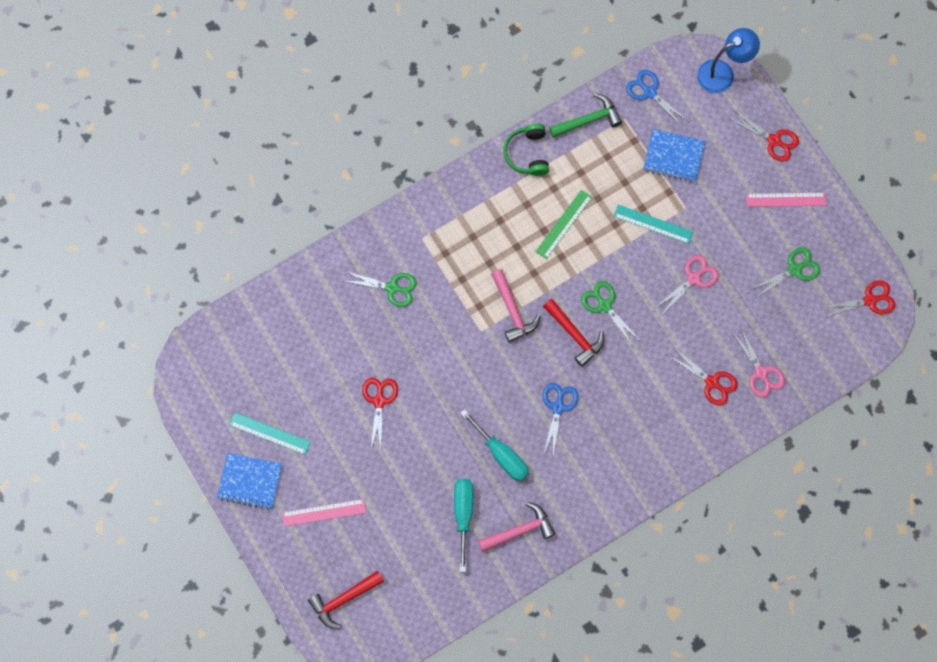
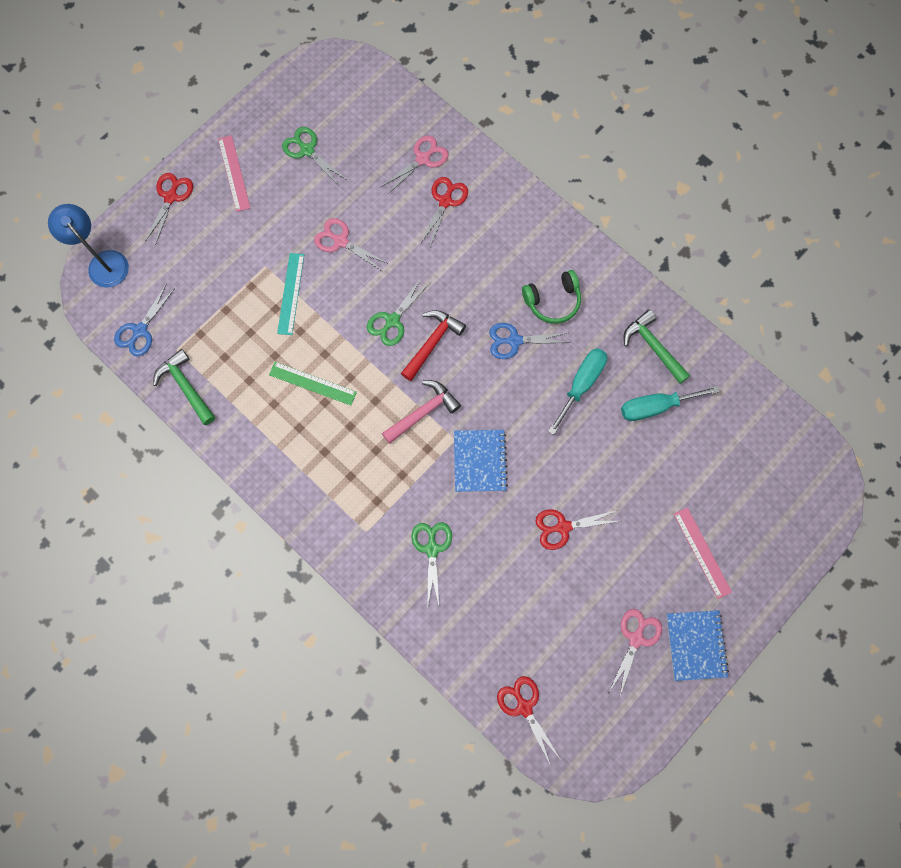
camera: 105 degrees left, 0 degrees up
turquoise ruler [229,413,311,455] -> pink scissors [609,609,662,698]
red hammer [308,571,384,629] -> none
pink hammer [478,502,555,552] -> green hammer [624,310,690,384]
green headphones [503,124,549,176] -> green headphones moved to [522,270,581,324]
blue notebook [643,129,705,182] -> blue notebook moved to [454,430,508,492]
red scissors [821,280,895,317] -> red scissors moved to [497,676,560,766]

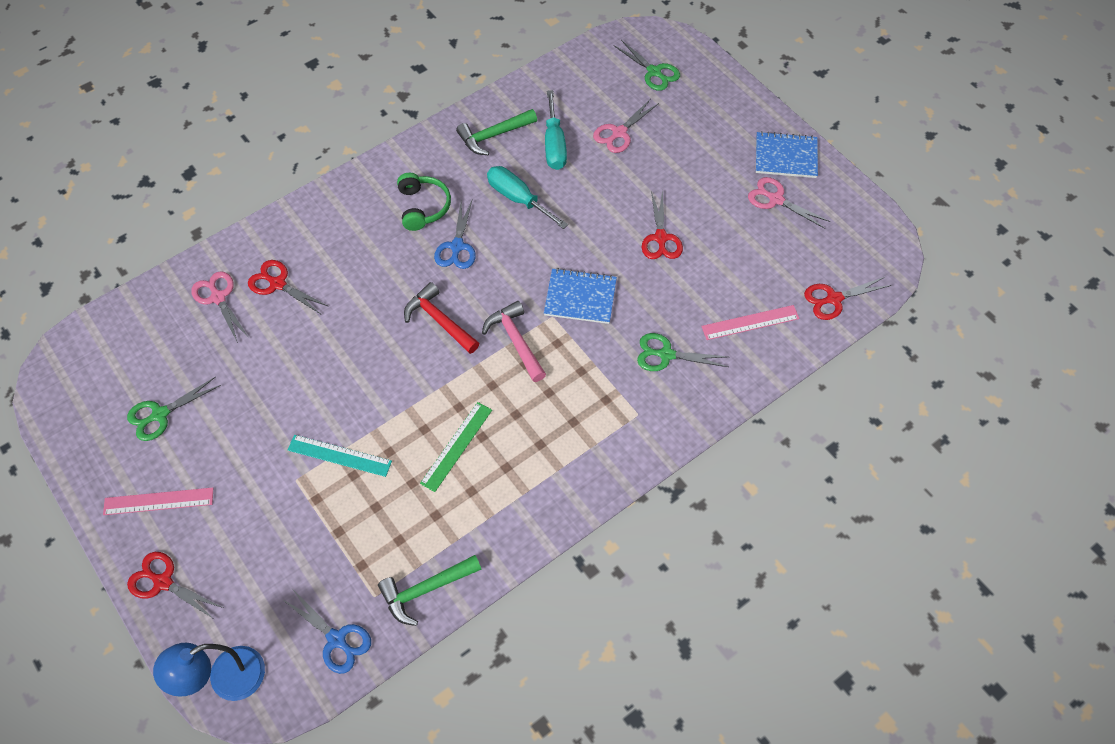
camera: 80 degrees left, 15 degrees down
pink scissors [314,218,389,271] -> pink scissors moved to [593,100,659,153]
green scissors [367,277,430,346] -> green scissors moved to [614,40,680,91]
pink ruler [674,507,732,599] -> pink ruler moved to [701,305,800,340]

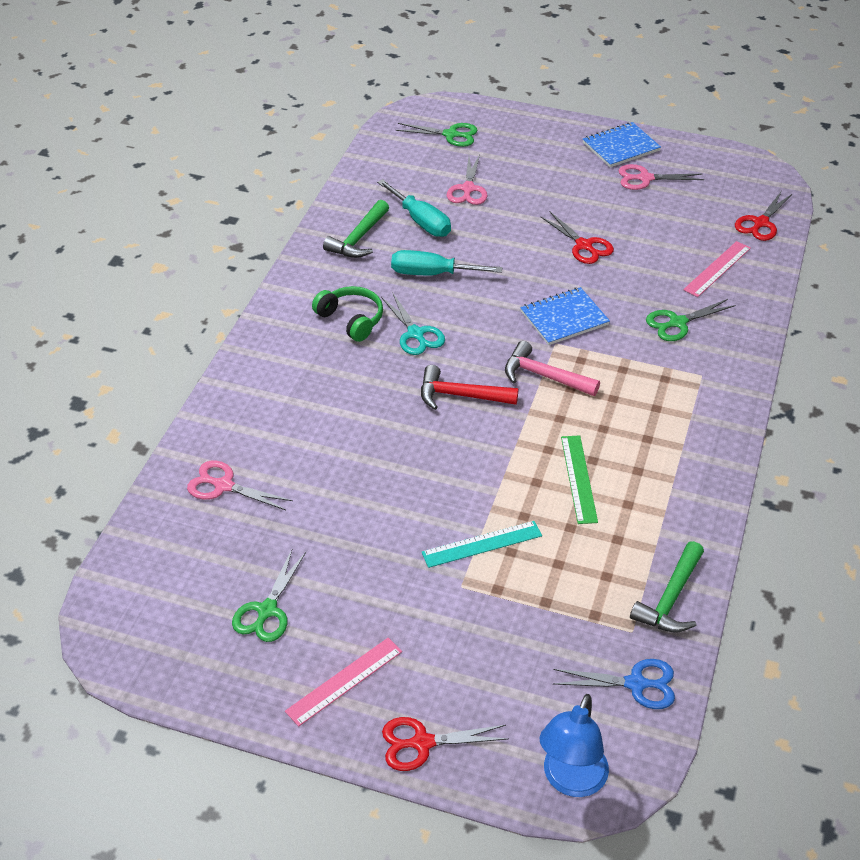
camera: 35 degrees left, 15 degrees down
red scissors [248,260,329,314] -> none
blue scissors [434,200,476,269] -> turquoise scissors [381,292,445,355]

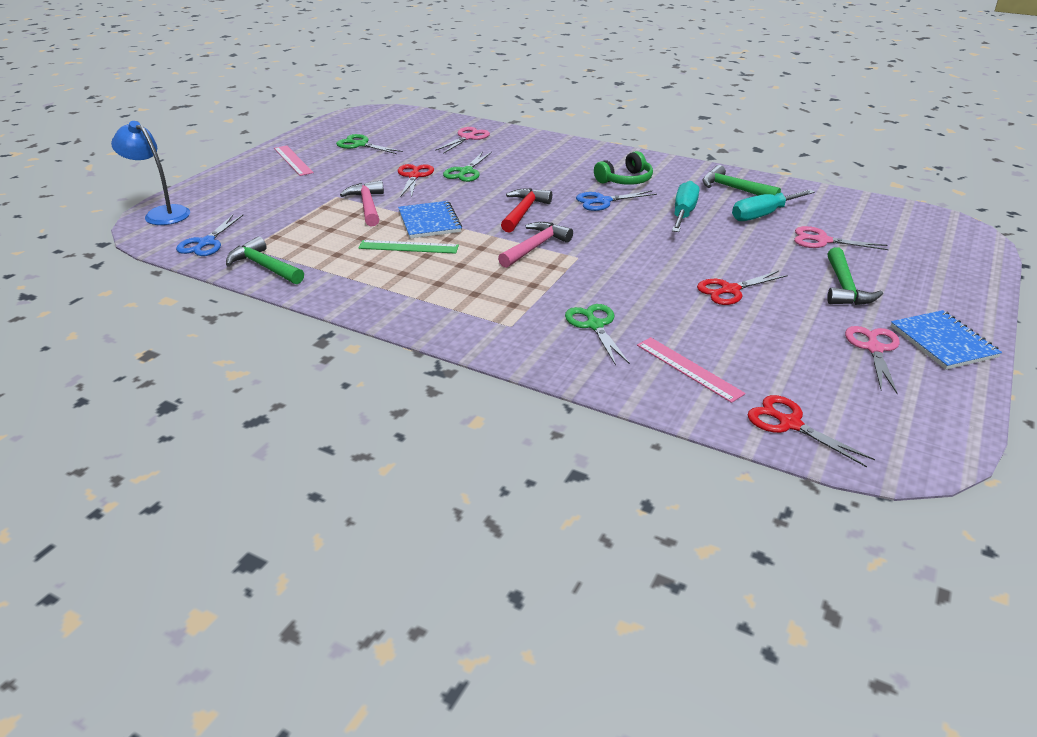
camera: 100 degrees right, 10 degrees down
turquoise scissors [381,292,445,355] -> blue scissors [576,191,657,211]
red scissors [382,717,509,771] -> red scissors moved to [398,164,434,198]
green scissors [396,123,478,147] -> green scissors moved to [443,152,492,182]
turquoise ruler [422,521,542,568] -> pink hammer [340,180,384,226]
blue notebook [520,287,610,345] -> blue notebook moved to [398,201,462,239]
none -> green hammer [827,247,883,305]

